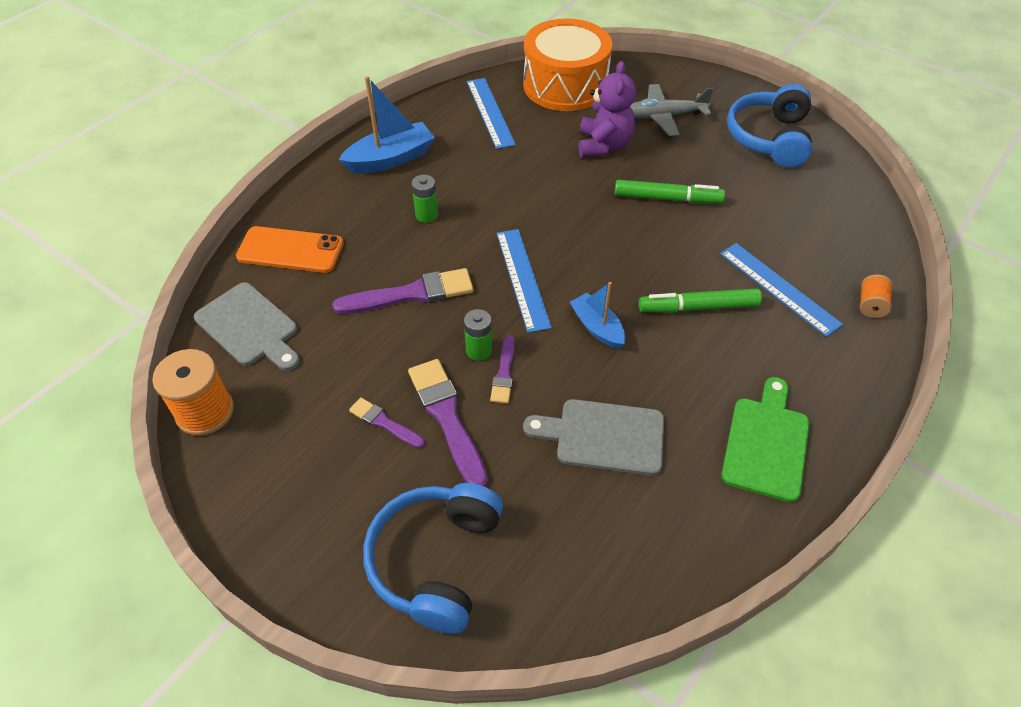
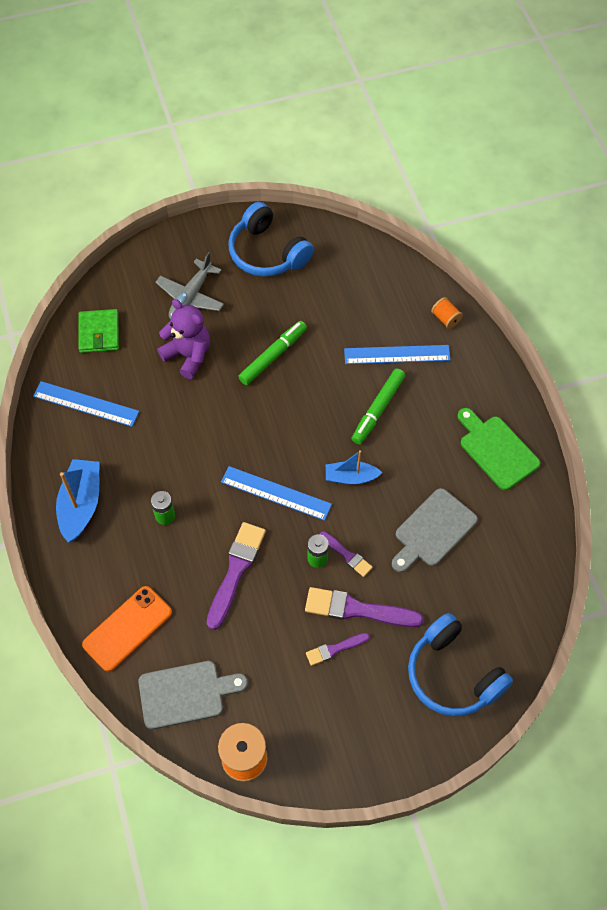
camera: 55 degrees left, 10 degrees up
orange drum [523,18,612,111] -> green wallet [78,309,119,353]

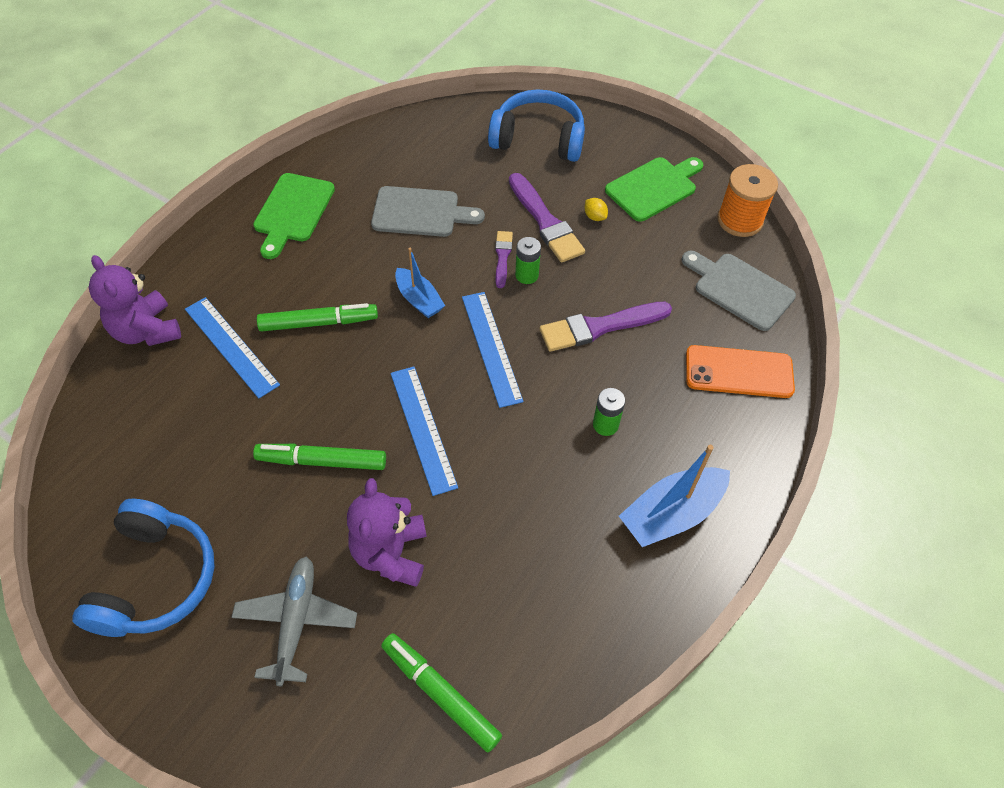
camera: 130 degrees left, 5 degrees down
blue ruler [33,381,139,427] -> blue ruler moved to [391,366,458,496]
green wallet [78,309,119,353] -> green marker [381,633,502,752]
grey plane [156,252,224,320] -> grey plane turned 75 degrees counterclockwise [231,557,357,686]
purple brush [306,633,370,666] -> yellow lemon [584,198,608,221]
blue headphones [408,613,513,716] -> blue headphones turned 90 degrees counterclockwise [488,89,585,162]
orange spool [431,297,463,329] -> purple teddy bear [88,255,181,346]
none -> green cutting board [605,157,703,222]

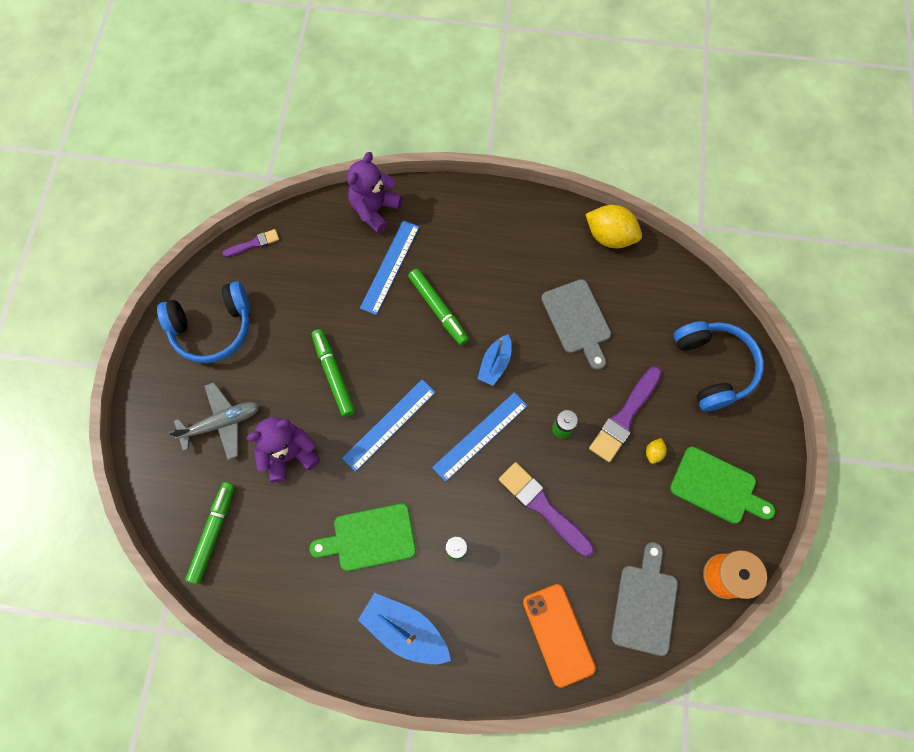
camera: 65 degrees right, 15 degrees up
green cutting board [253,173,335,259] -> green cutting board moved to [309,504,416,571]
purple brush [495,231,513,288] -> purple brush moved to [222,229,279,257]
none -> yellow lemon [586,205,642,248]

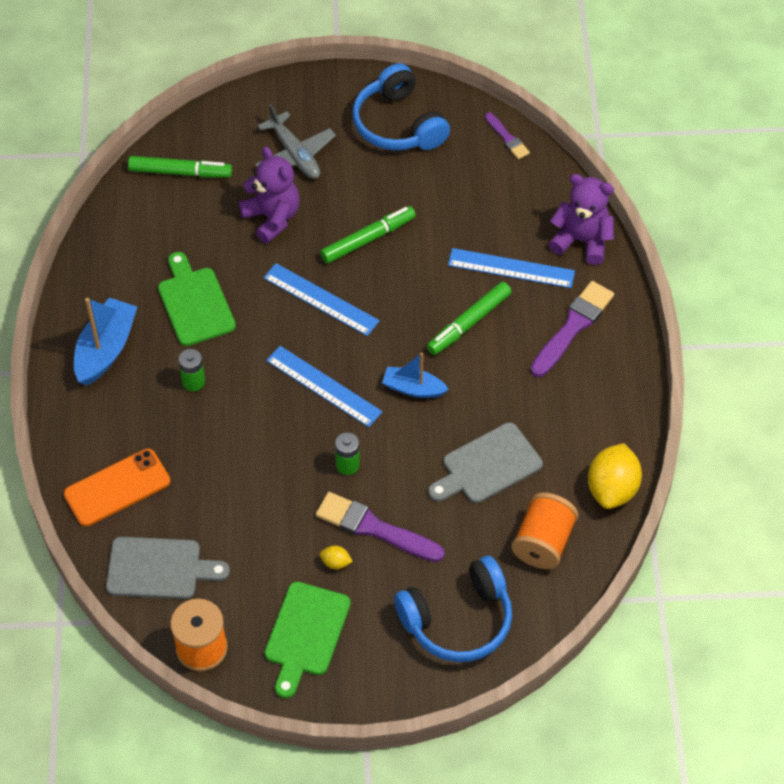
camera: 80 degrees right, 15 degrees down
purple brush [499,462,594,557] -> purple brush moved to [531,281,614,377]
none -> orange spool [511,492,578,569]

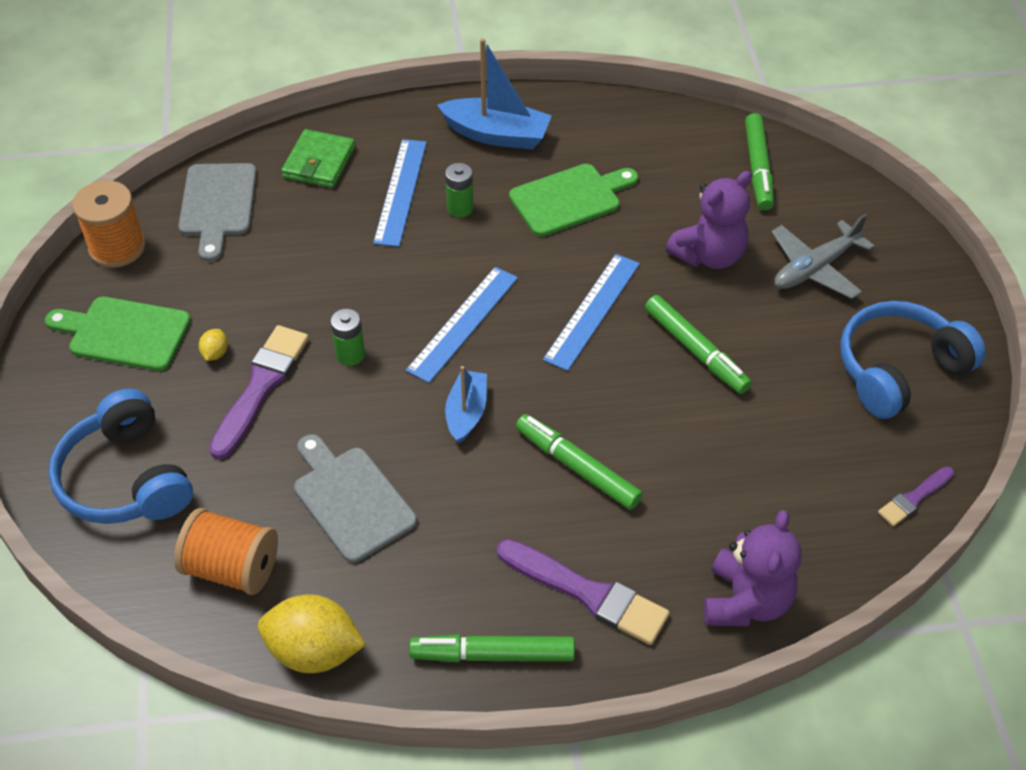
camera: 85 degrees right, 5 degrees down
orange phone [64,449,170,526] -> green wallet [281,129,355,188]
blue ruler [448,248,575,288] -> blue ruler moved to [373,139,427,247]
none -> green marker [409,634,575,662]

